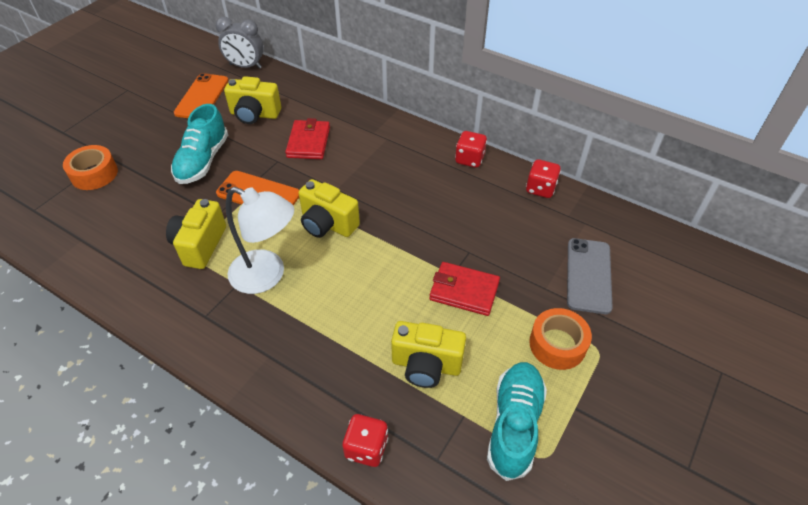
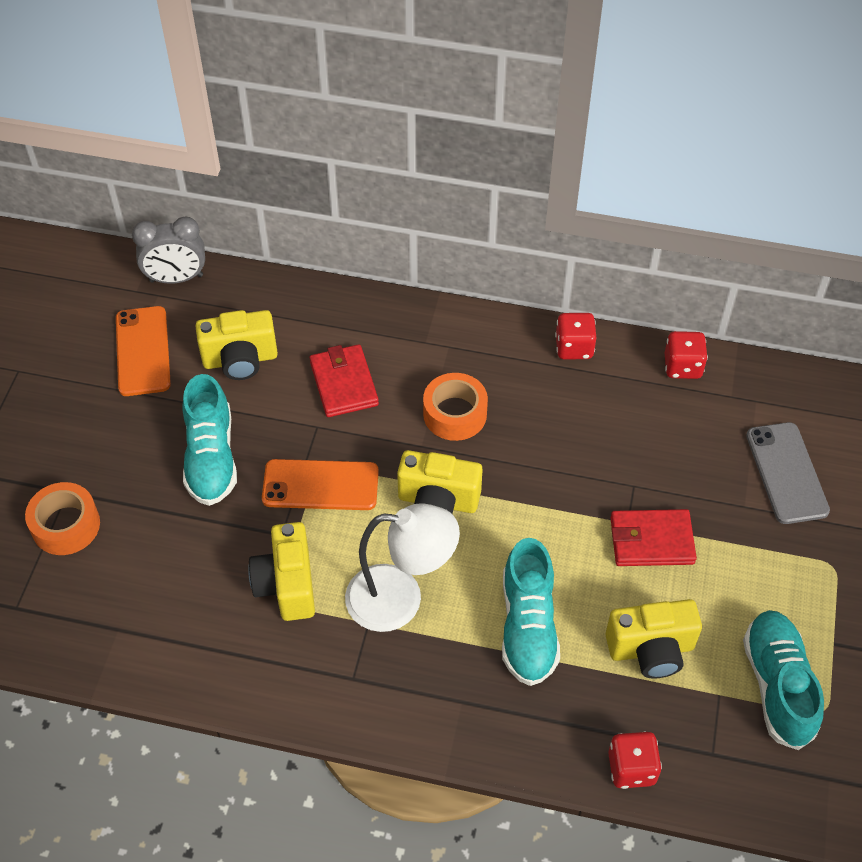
camera: 20 degrees left, 5 degrees up
orange tape [529,308,592,370] -> orange tape moved to [423,373,488,441]
none -> turquoise shoe [502,538,560,686]

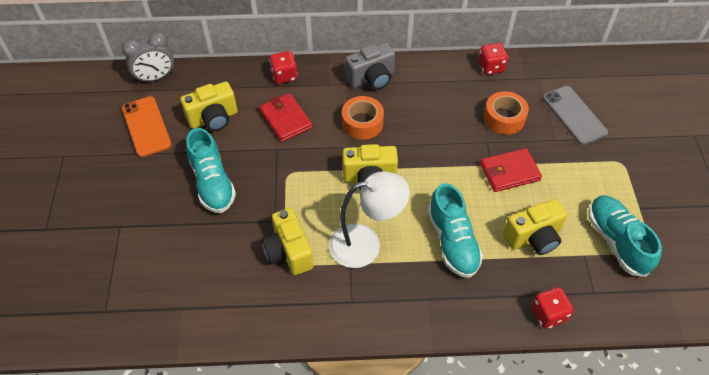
camera: 15 degrees left, 0 degrees up
orange tape [25,482,100,555] -> orange tape moved to [484,91,529,135]
orange phone [262,459,379,510] -> none
red dice [555,313,596,359] -> red dice moved to [269,51,298,84]
none -> grey camera [345,42,395,90]

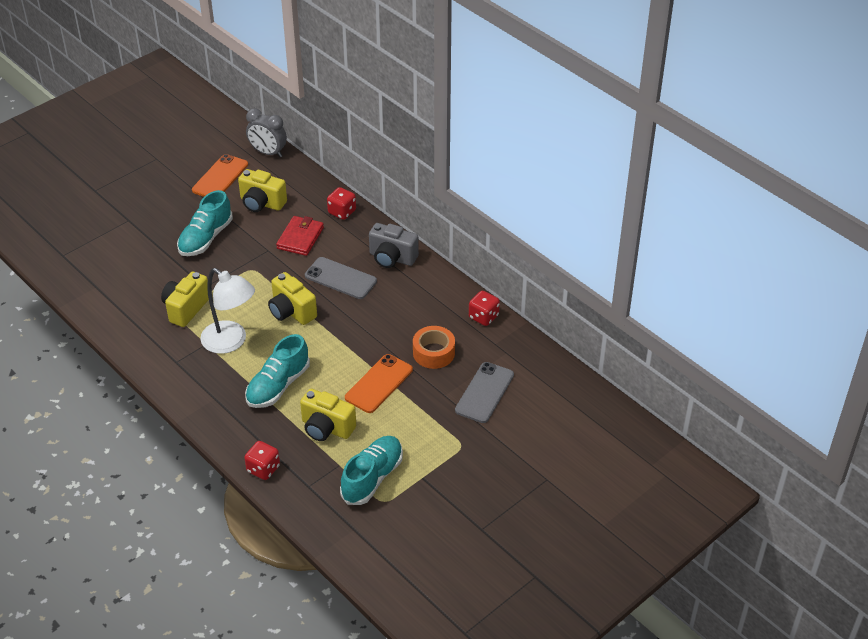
camera: 50 degrees right, 10 degrees down
orange tape [342,96,384,140] -> grey phone [305,257,377,299]
red wallet [480,148,542,192] -> orange phone [345,354,413,413]

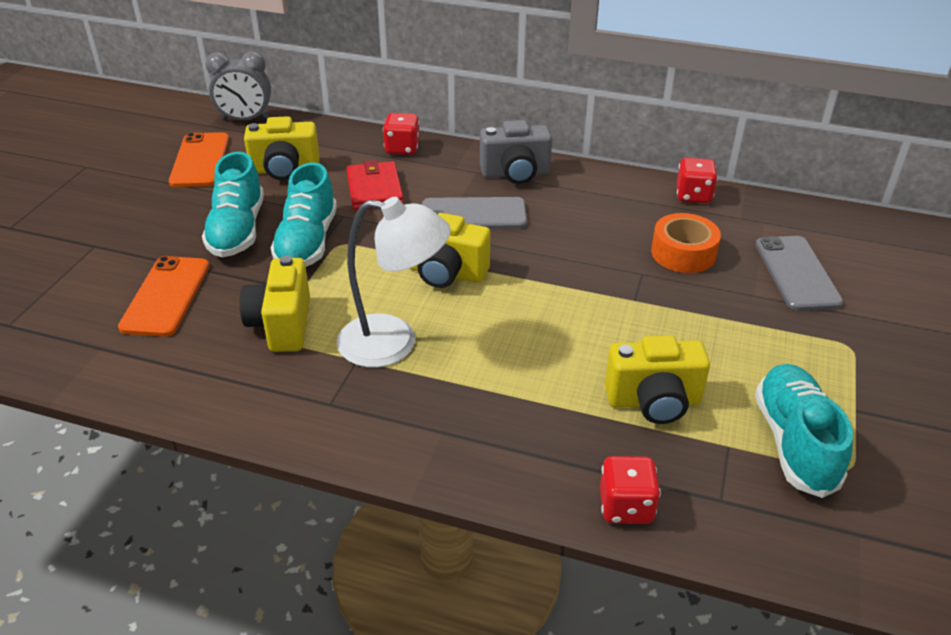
camera: 30 degrees left, 5 degrees down
turquoise shoe [245,334,310,408] -> turquoise shoe moved to [270,162,337,267]
orange phone [345,354,413,413] -> orange phone moved to [118,256,209,337]

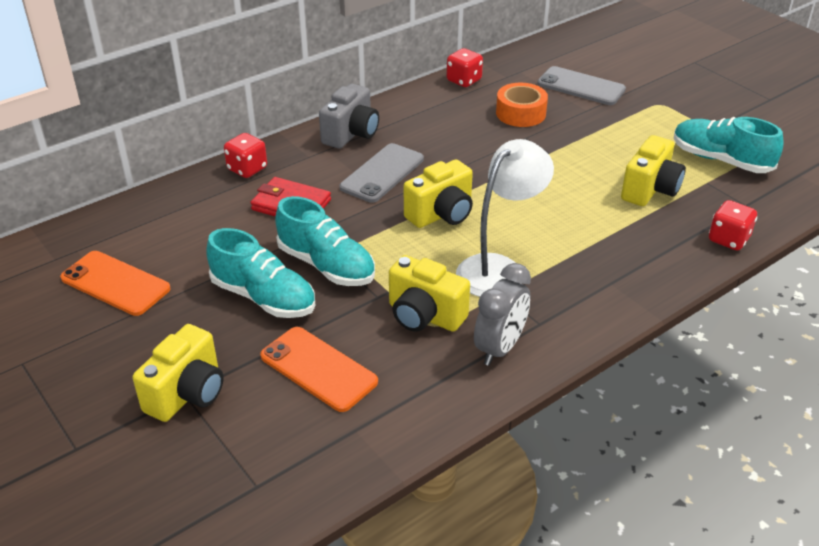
camera: 55 degrees left, 0 degrees up
grey clock [205,51,271,121] -> grey clock moved to [474,263,531,366]
yellow camera [244,116,320,180] -> yellow camera moved to [132,324,224,422]

